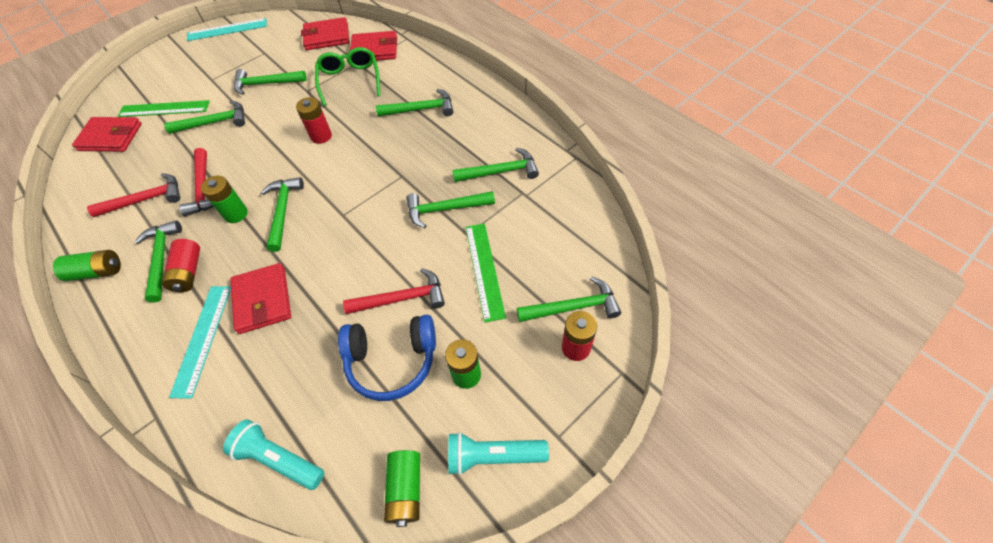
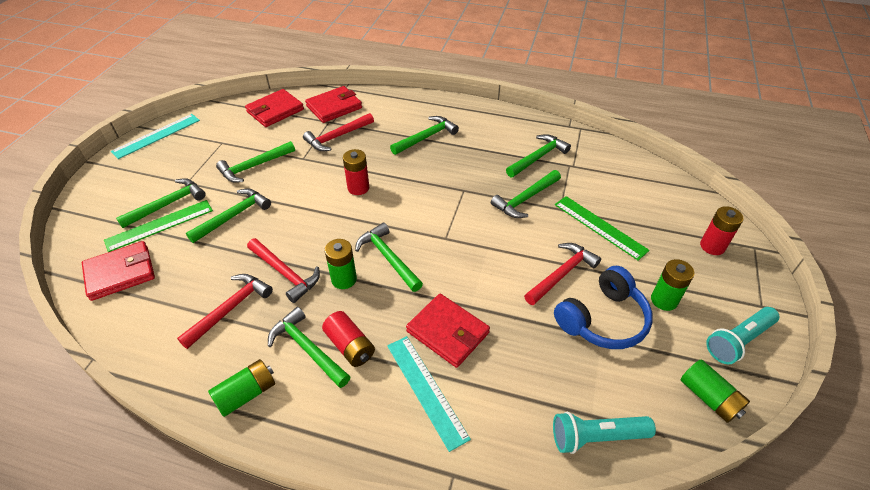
camera: 35 degrees left, 10 degrees down
green glasses [315,47,381,106] -> red hammer [303,113,374,151]
green hammer [517,276,621,322] -> green hammer moved to [116,178,206,228]

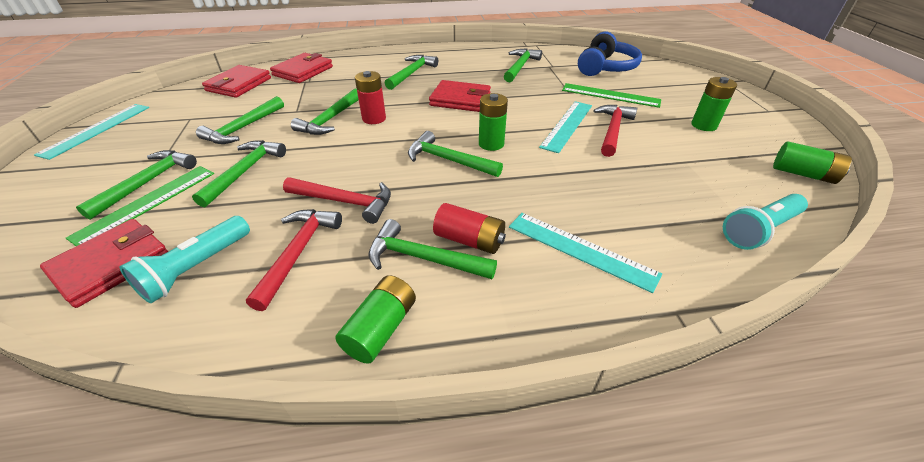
camera: 25 degrees left, 5 degrees down
red hammer [303,113,374,151] -> none
green battery [325,239,357,289] -> green battery moved to [479,93,508,151]
red wallet [406,294,490,368] -> red wallet moved to [429,80,491,112]
green hammer [491,170,561,218] -> green hammer moved to [291,89,359,135]
blue headphones [554,266,653,349] -> blue headphones moved to [578,32,642,76]
red battery [700,206,744,255] -> none
turquoise flashlight [706,307,779,364] -> turquoise flashlight moved to [119,216,250,303]
none -> turquoise ruler [539,101,592,153]

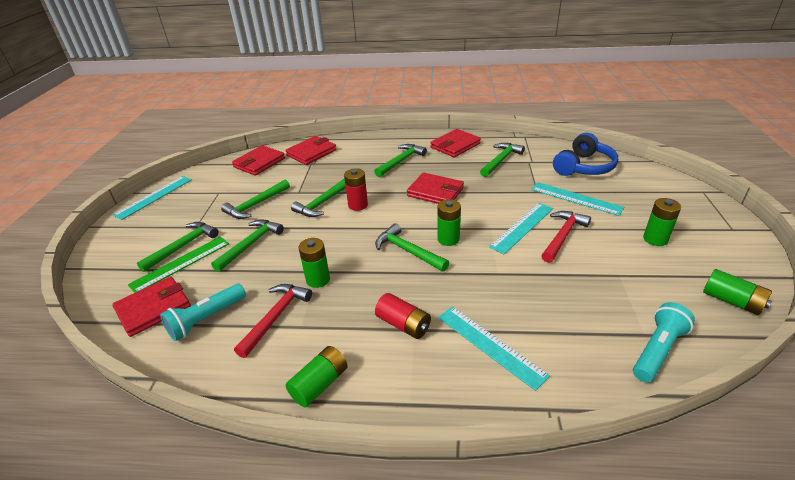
camera: 15 degrees right, 5 degrees down
red hammer [283,177,391,224] -> green battery [298,238,330,288]
green hammer [368,219,497,279] -> none
green ruler [562,83,661,108] -> turquoise ruler [531,182,624,216]
turquoise flashlight [723,194,808,250] -> turquoise flashlight turned 150 degrees clockwise [633,302,695,382]
none -> red wallet [430,129,481,157]

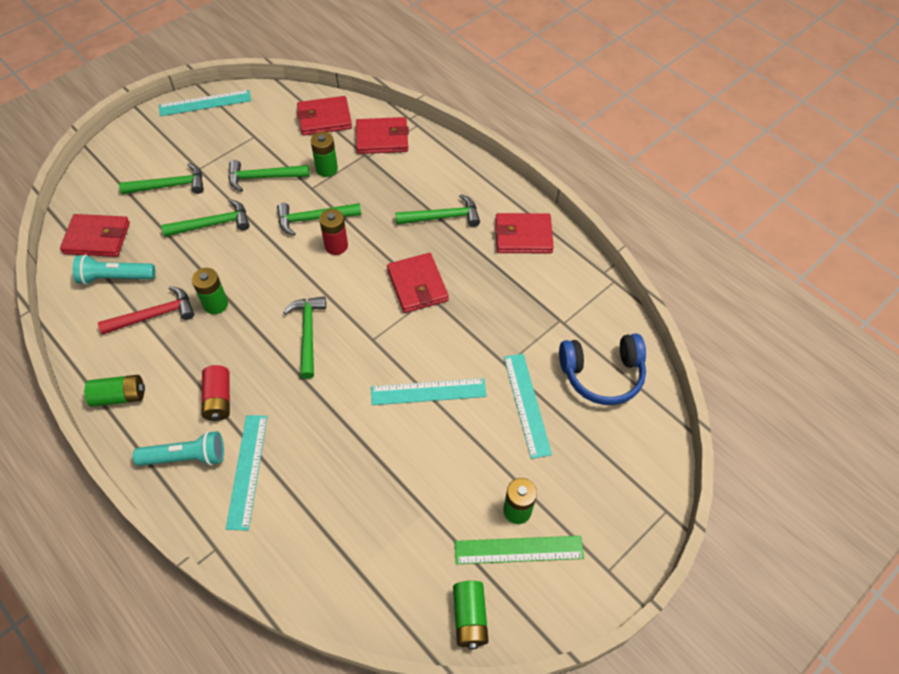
camera: 40 degrees right, 20 degrees up
green ruler [128,237,229,293] -> green ruler moved to [455,536,584,564]
green battery [437,199,461,246] -> green battery moved to [311,132,338,177]
green hammer [480,143,525,177] -> none
red hammer [541,211,591,263] -> none
turquoise flashlight [633,302,695,382] -> turquoise flashlight moved to [133,431,224,466]

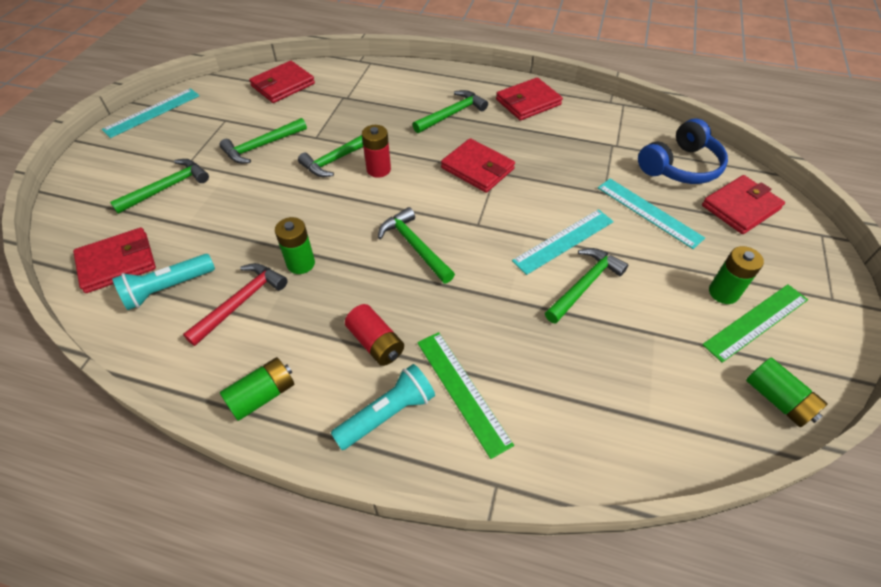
camera: 30 degrees left, 5 degrees down
green hammer [162,199,250,237] -> green hammer moved to [545,248,629,324]
turquoise ruler [226,415,268,531] -> green ruler [417,332,514,459]
green battery [311,132,338,177] -> none
red wallet [356,117,409,154] -> red wallet moved to [702,175,785,234]

